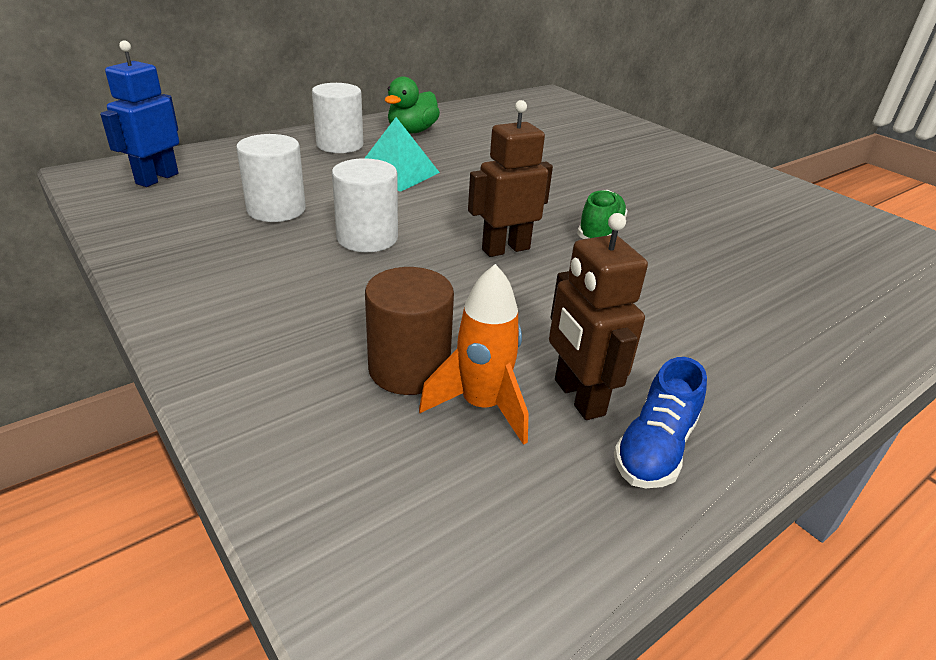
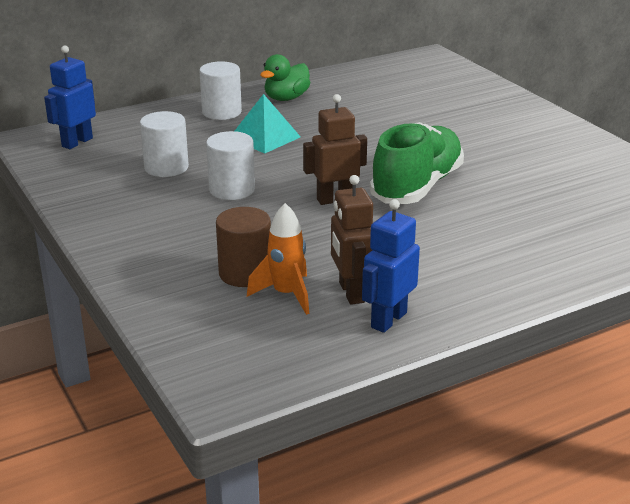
camera: 10 degrees right, 5 degrees down
green shoe [577,190,628,239] -> green shoe [370,122,464,204], size x1.95
blue shoe [614,357,707,488] -> blue robot [362,199,420,333]

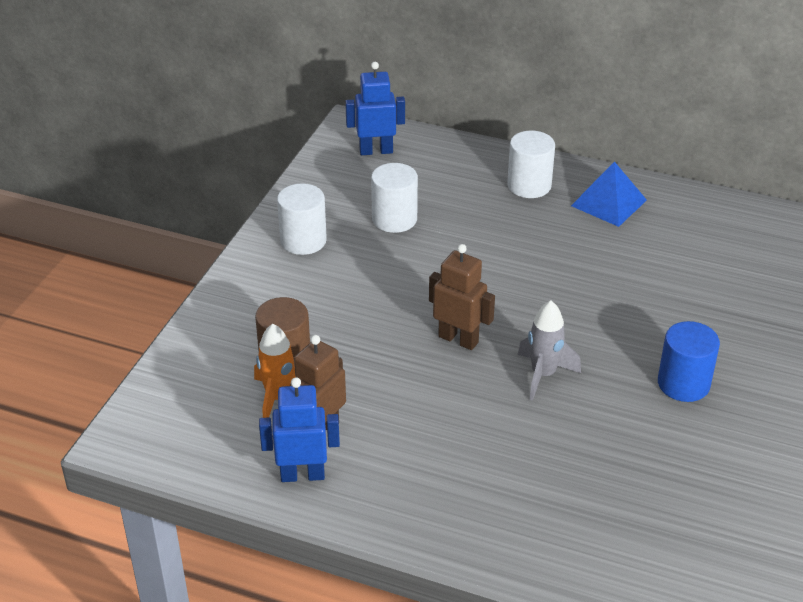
camera: 50 degrees right, 10 degrees up
white cylinder [206,131,255,200] -> white cylinder moved to [277,183,327,255]
turquoise pyramid [235,94,301,153] -> none
green duck [260,54,310,101] -> blue pyramid [571,162,647,227]
green shoe [370,122,464,204] -> grey rocket [518,300,581,401]
none -> blue cylinder [658,321,720,402]

